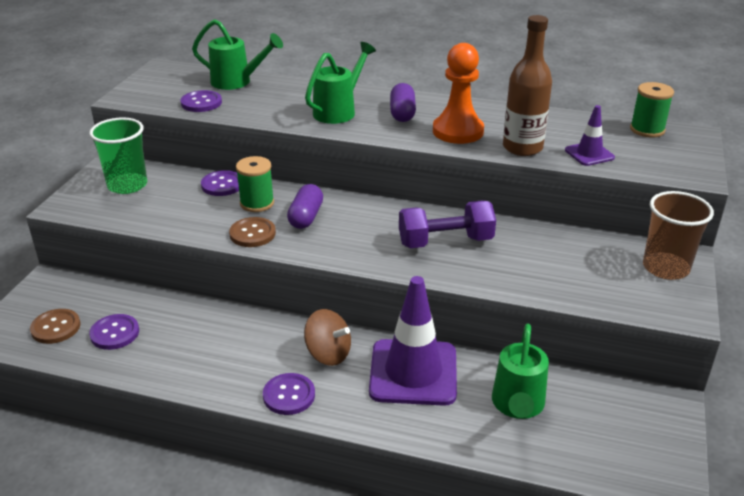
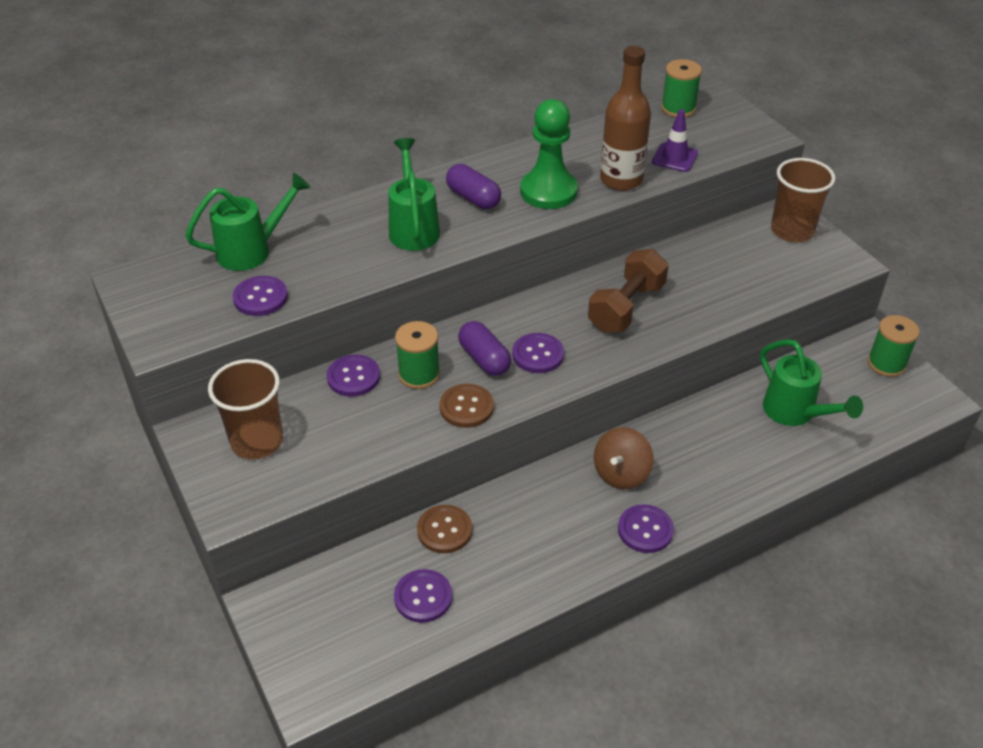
camera: 45 degrees left, 10 degrees up
brown button [30,309,80,344] -> brown button moved to [417,505,472,553]
green cup [89,118,147,194] -> brown cup [208,359,283,459]
brown spinning top [304,309,351,366] -> brown spinning top turned 135 degrees clockwise [594,427,654,489]
purple traffic cone [369,276,457,406] -> none
purple dumbbell [399,201,496,248] -> brown dumbbell [588,249,669,332]
orange pawn [433,43,484,144] -> green pawn [520,99,578,209]
none -> purple button [512,333,564,373]
none -> green spool [868,315,920,377]

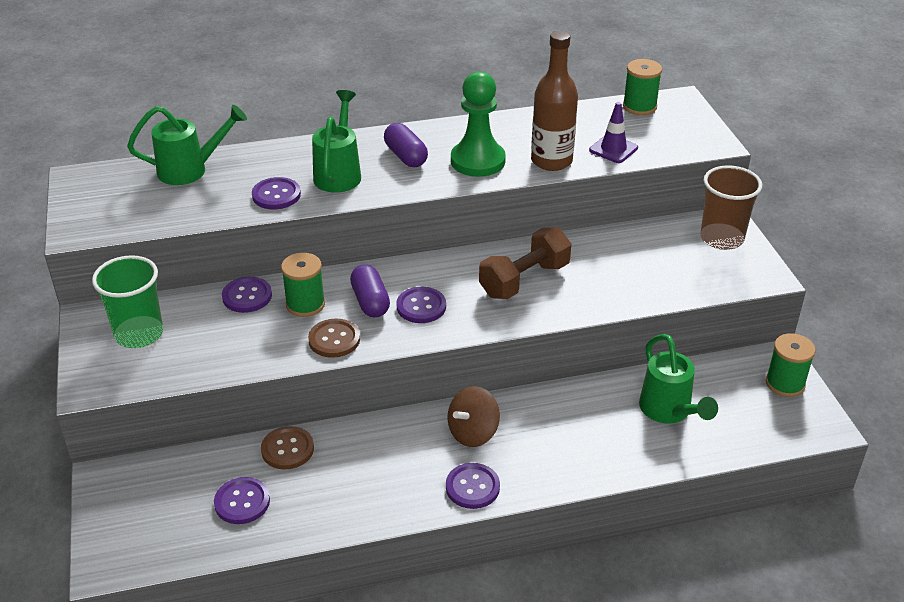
camera: 15 degrees right, 5 degrees down
brown cup [208,359,283,459] -> green cup [92,255,163,348]
purple button [233,276,288,316] -> purple button moved to [252,177,301,209]

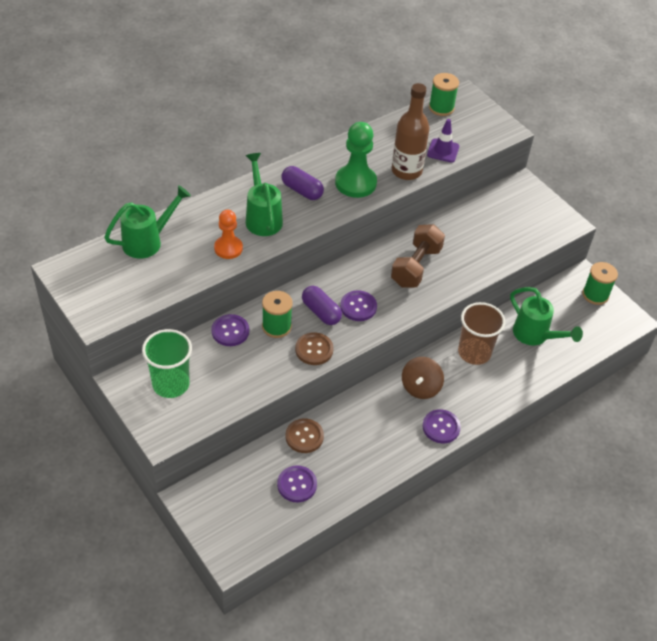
camera: 25 degrees left, 10 degrees up
purple button [252,177,301,209] -> orange pawn [214,210,243,259]
brown cup [700,166,762,250] -> brown cup moved to [458,302,505,365]

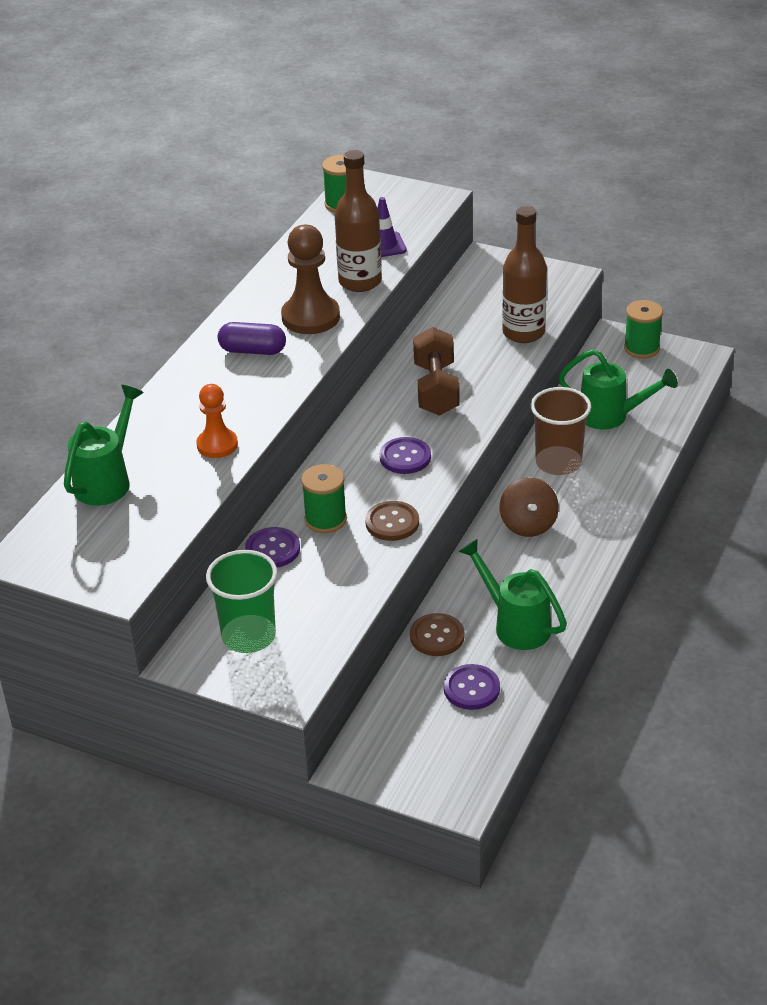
camera: 25 degrees left, 10 degrees down
green watering can [246,153,283,236] -> green watering can moved to [459,539,567,650]
purple capsule [302,286,342,325] -> none
green pawn [335,122,377,198] -> brown pawn [281,225,340,334]
purple button [423,409,461,443] -> none
none -> brown bottle [502,206,547,343]

